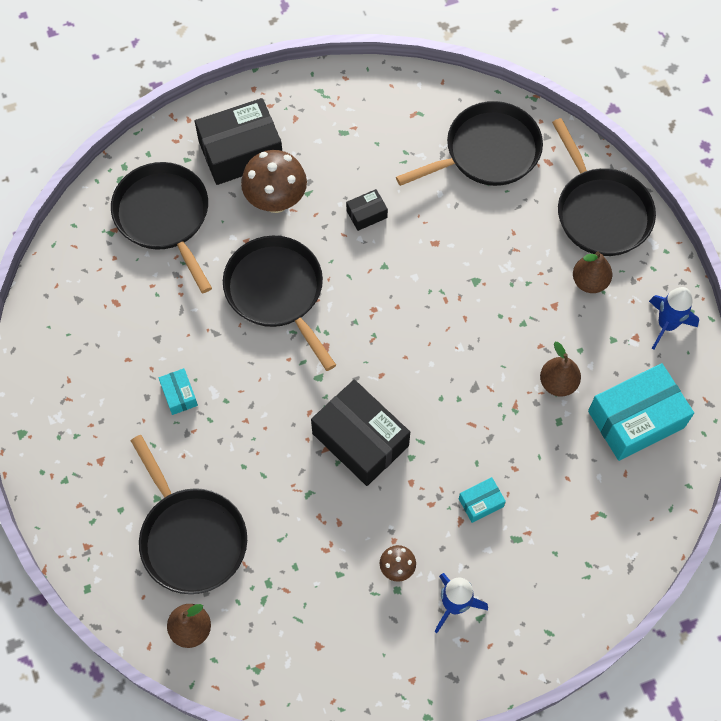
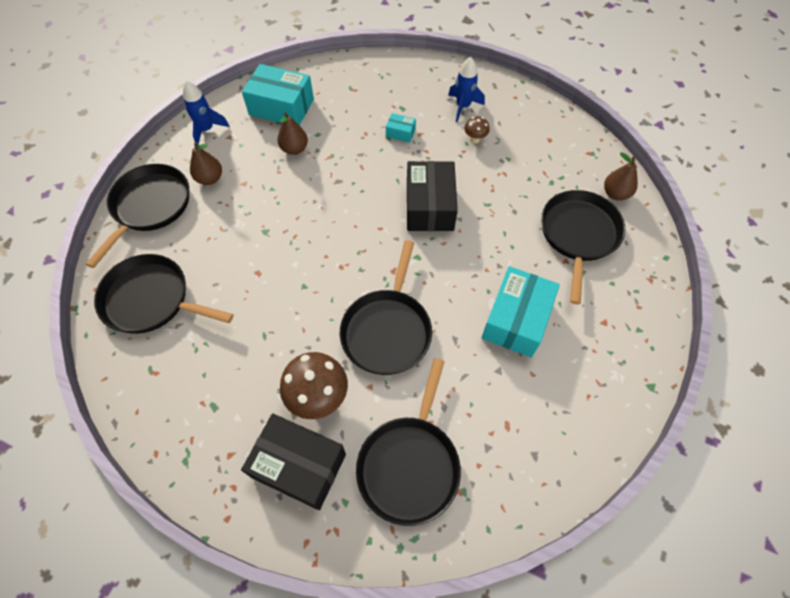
camera: 135 degrees left, 5 degrees down
turquoise box [159,368,198,415] -> turquoise box [482,266,560,357], size x2.18
black box [346,189,388,231] -> none

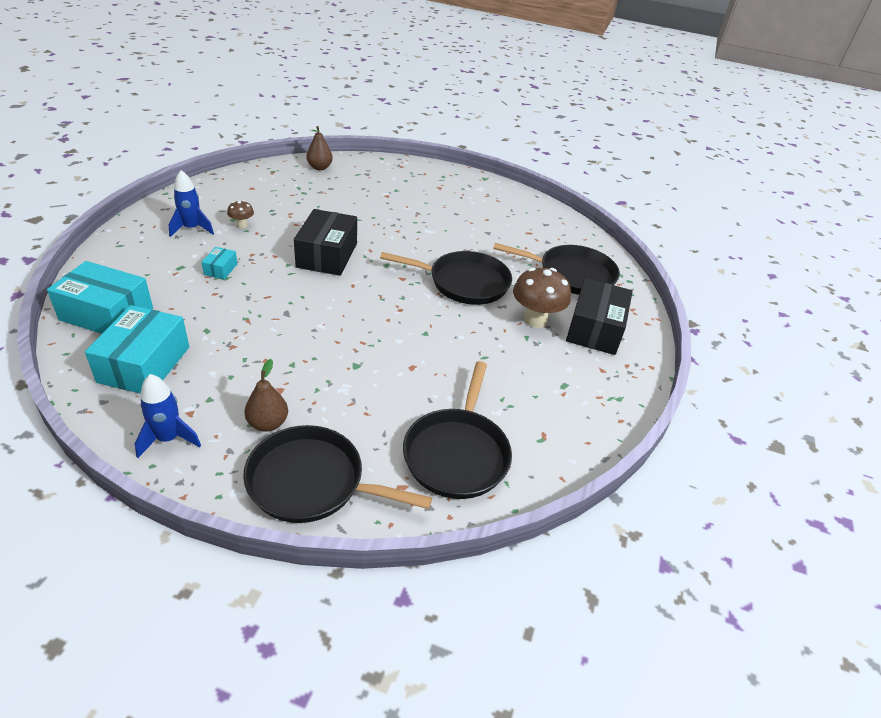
camera: 100 degrees left, 20 degrees down
brown pear [277,112,308,155] -> none
black box [407,161,458,231] -> black box turned 75 degrees counterclockwise [294,209,357,276]
turquoise box [482,266,560,357] -> turquoise box moved to [47,261,153,334]
black pan [541,190,625,305] -> none

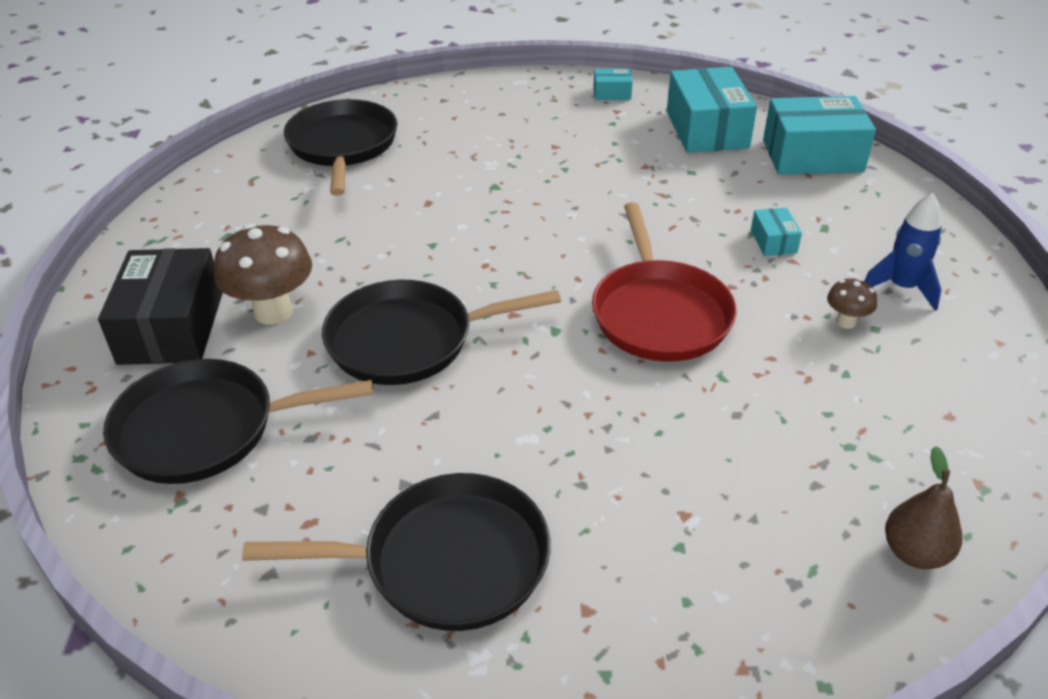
camera: 165 degrees right, 0 degrees up
blue rocket [135,374,201,458] -> turquoise box [594,69,632,100]
black pan [243,425,432,523] -> black pan moved to [242,473,551,631]
brown pear [244,359,288,432] -> none
black box [294,209,357,276] -> red pan [592,202,737,362]

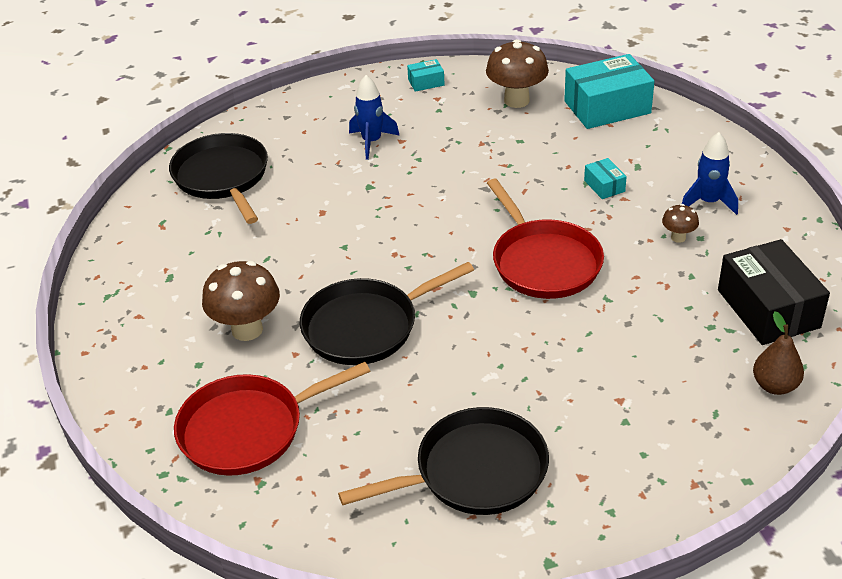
camera: 15 degrees left, 0 degrees up
black box [98,248,223,365] -> black box moved to [718,239,830,345]
black pan [103,359,373,484] -> red pan [174,362,370,476]
turquoise box [667,67,757,153] -> brown mushroom [486,39,549,108]
none -> blue rocket [349,75,400,160]

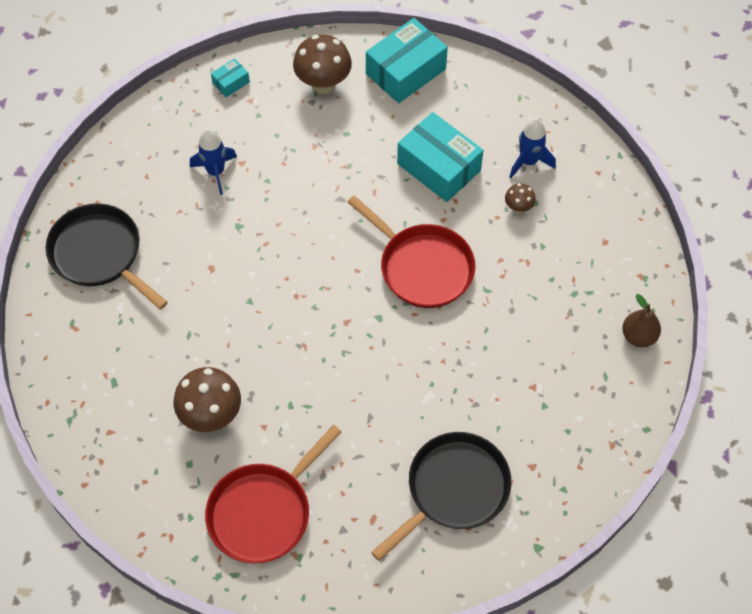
camera: 25 degrees left, 20 degrees up
black pan [300,262,474,365] -> none
turquoise box [584,158,627,199] -> turquoise box [397,112,484,202], size x2.18
black box [718,239,830,345] -> none

